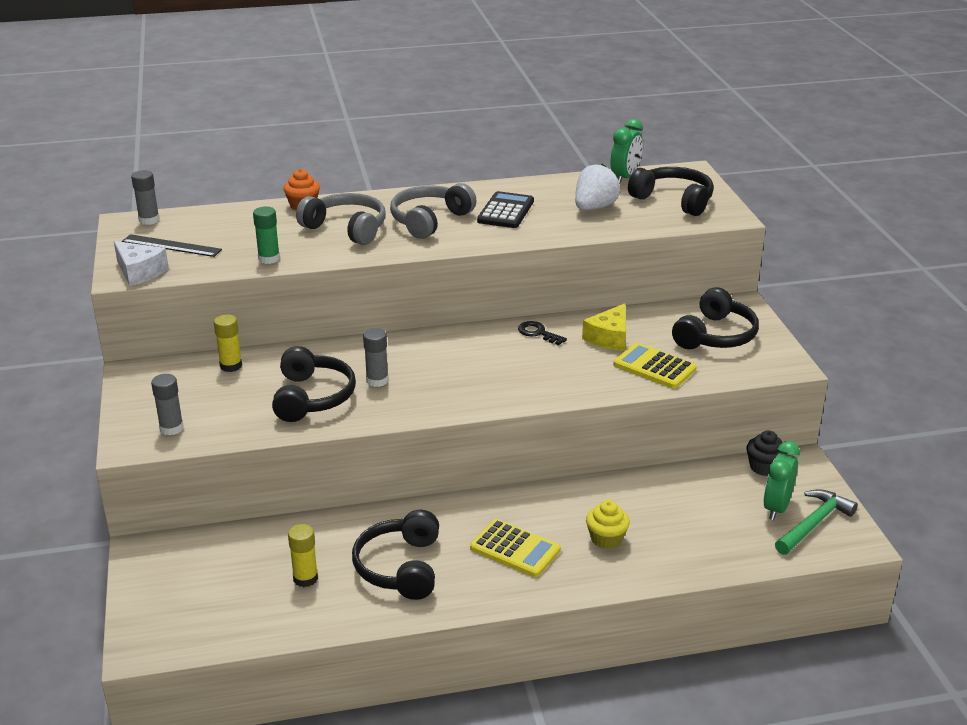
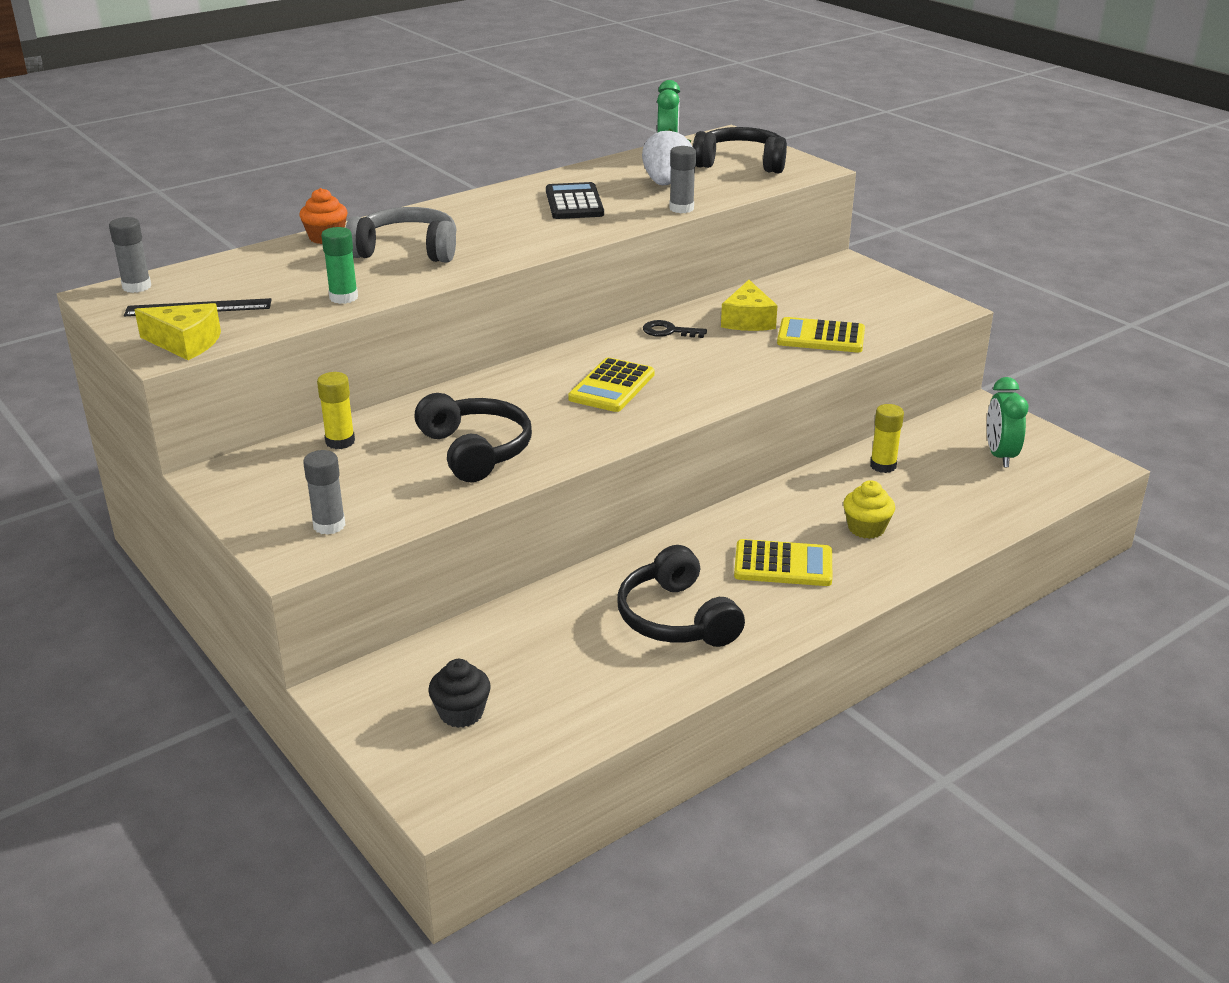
camera: 25 degrees left, 0 degrees up
white cheese [114,241,169,286] -> yellow cheese [134,303,221,360]
yellow glue stick [288,524,318,587] -> yellow glue stick moved to [870,404,904,473]
grey glue stick [363,328,388,387] -> grey glue stick moved to [669,146,696,213]
grey headphones [390,183,477,239] -> none
black headphones [672,287,759,349] -> none
black cupcake [746,430,788,476] -> black cupcake moved to [428,659,491,728]
green hammer [775,489,858,555] -> none
none -> yellow calculator [568,358,655,412]

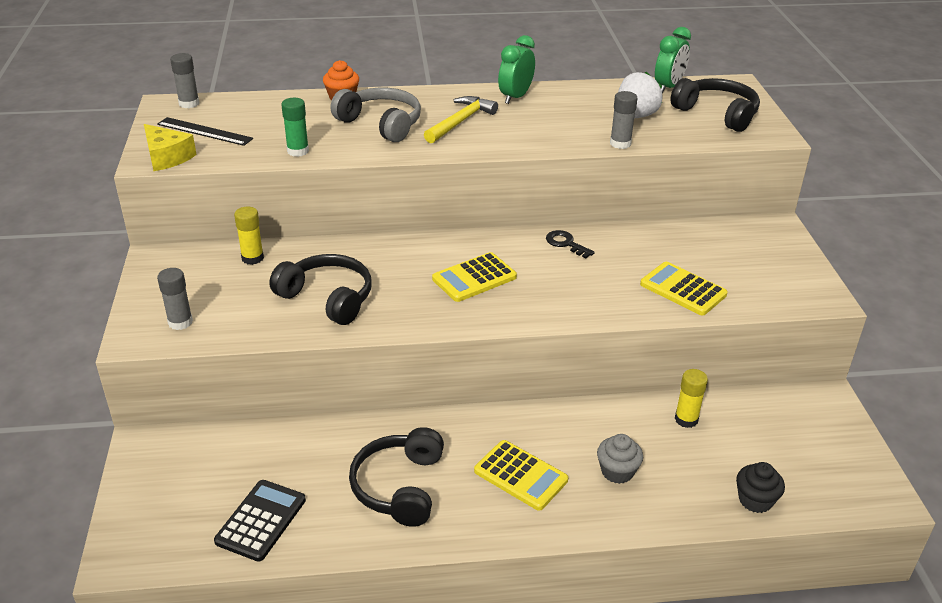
camera: 30 degrees right, 5 degrees up
black headphones [414,393,532,482] -> black headphones turned 60 degrees counterclockwise [269,254,372,325]
black cupcake [428,659,491,728] -> black cupcake moved to [736,462,785,513]
black calculator [546,182,604,219] -> black calculator moved to [214,480,306,562]
yellow cheese [721,280,778,331] -> none
yellow cupcake [843,480,895,539] -> grey cupcake [597,434,643,484]
green clock [987,377,1029,467] -> green clock moved to [498,35,535,104]
none -> yellow hammer [424,96,498,143]

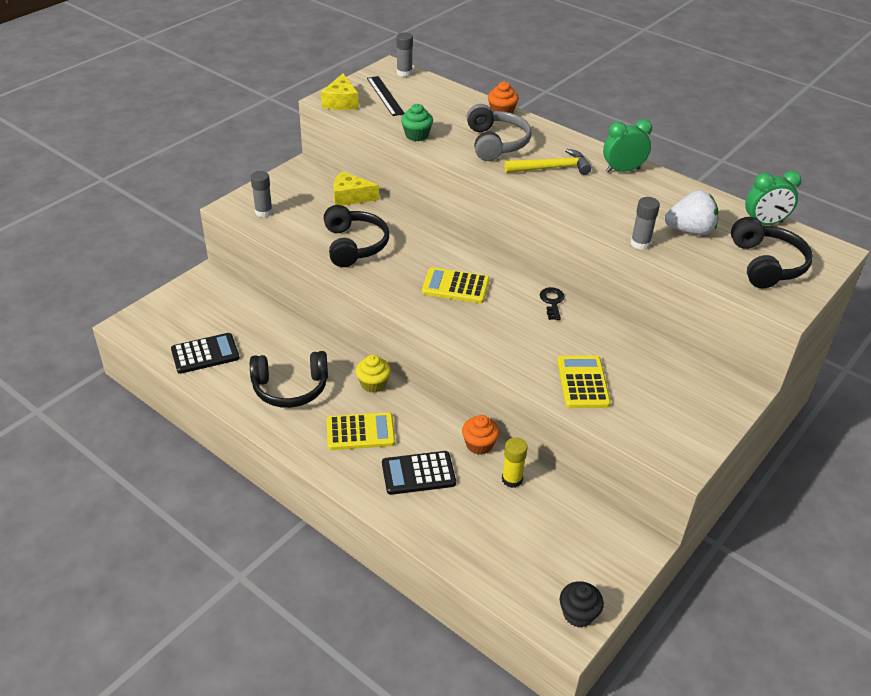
camera: 45 degrees right, 5 degrees up
yellow glue stick [234,207,264,265] -> yellow cheese [333,171,379,206]
green glue stick [281,98,309,157] -> green cupcake [401,104,433,141]
black headphones [349,427,444,527] -> black headphones turned 150 degrees counterclockwise [250,351,328,408]
yellow calculator [474,440,568,511] -> yellow calculator turned 90 degrees counterclockwise [327,412,395,450]
grey cupcake [597,434,643,484] -> black calculator [382,451,456,495]
black cupcake [736,462,785,513] -> black cupcake moved to [560,581,604,628]
none -> yellow cupcake [356,355,391,393]
none -> orange cupcake [462,415,499,455]

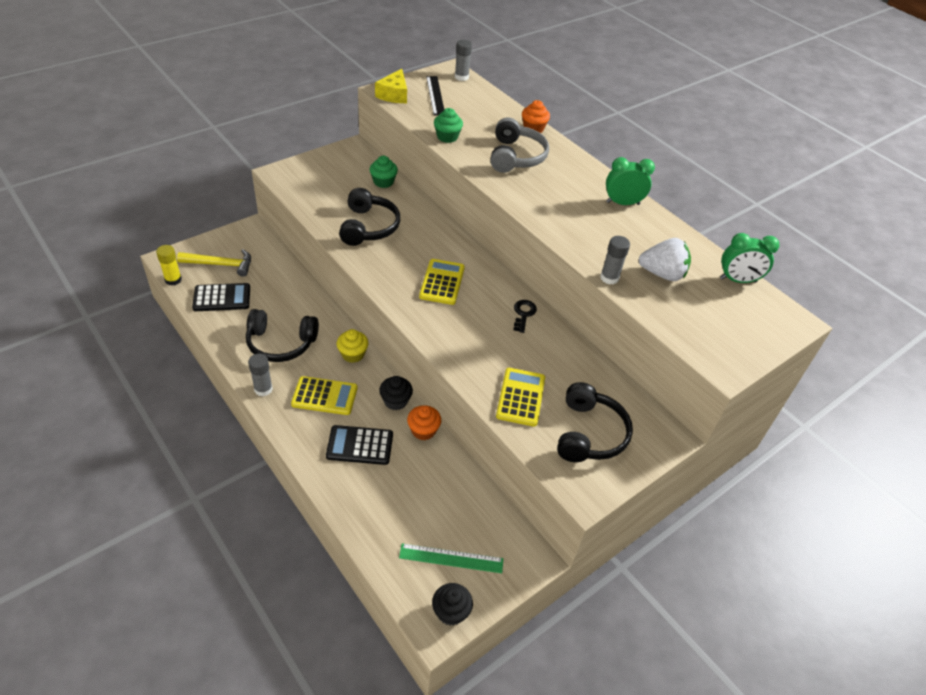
camera: 10 degrees right, 5 degrees up
grey glue stick [251,171,273,217] -> grey glue stick moved to [248,354,273,397]
yellow cheese [333,171,379,206] -> green cupcake [370,156,398,188]
yellow calculator [422,267,490,303] -> yellow calculator turned 75 degrees clockwise [419,259,465,305]
yellow glue stick [502,437,528,488] -> yellow glue stick moved to [156,245,182,286]
yellow hammer [504,149,591,175] -> yellow hammer moved to [177,249,251,277]
black headphones [731,217,813,289] -> black headphones moved to [557,382,633,462]
none -> black cupcake [379,376,413,410]
none -> green ruler [399,543,503,573]

